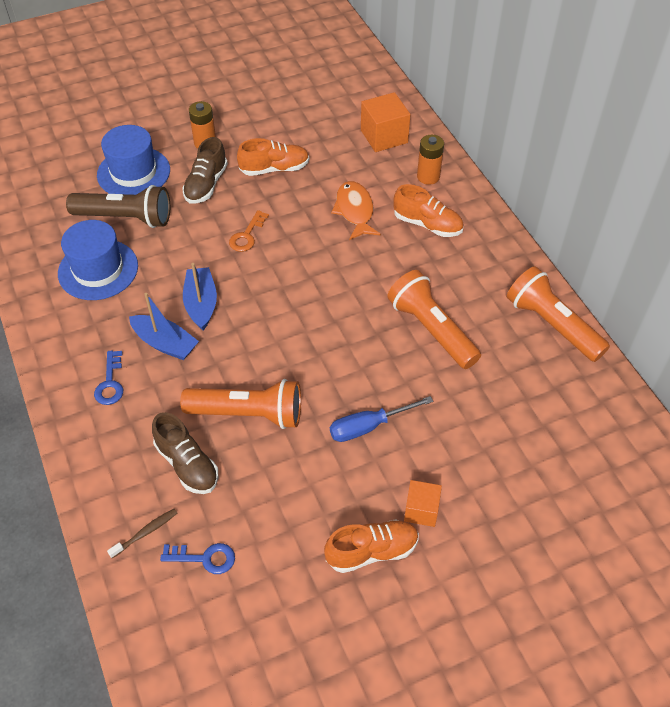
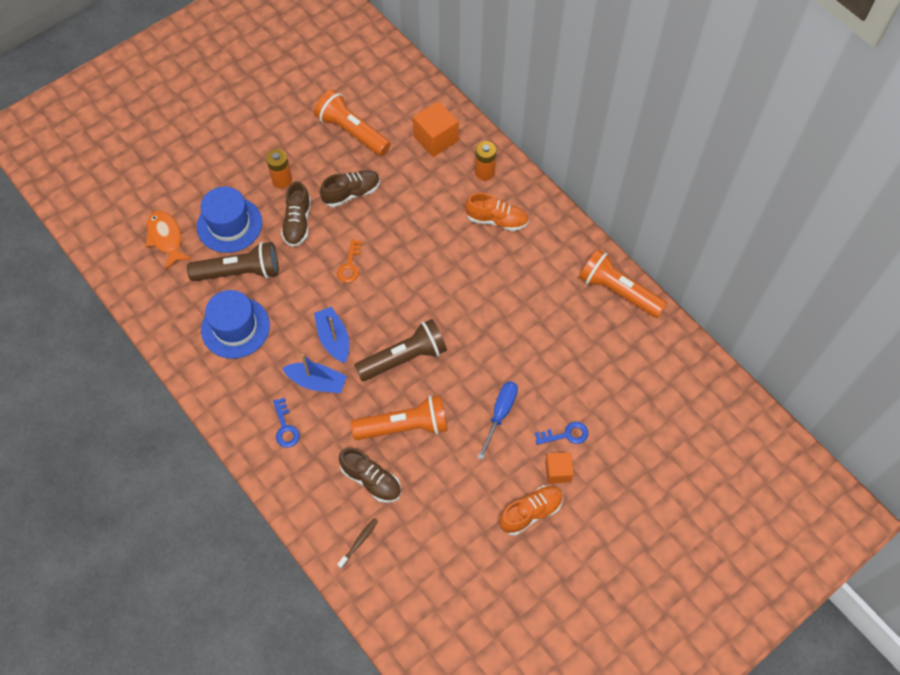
camera: 15 degrees left, 10 degrees up
blue key [160,543,235,574] -> blue key moved to [535,422,589,445]
orange shoe [237,138,309,176] -> brown shoe [320,170,380,207]
blue screwdriver [330,396,433,442] -> blue screwdriver turned 150 degrees clockwise [478,381,518,460]
orange fish [331,181,381,240] -> orange fish moved to [145,211,192,270]
orange flashlight [388,270,481,369] -> orange flashlight moved to [314,90,391,156]
none -> brown flashlight [354,319,447,381]

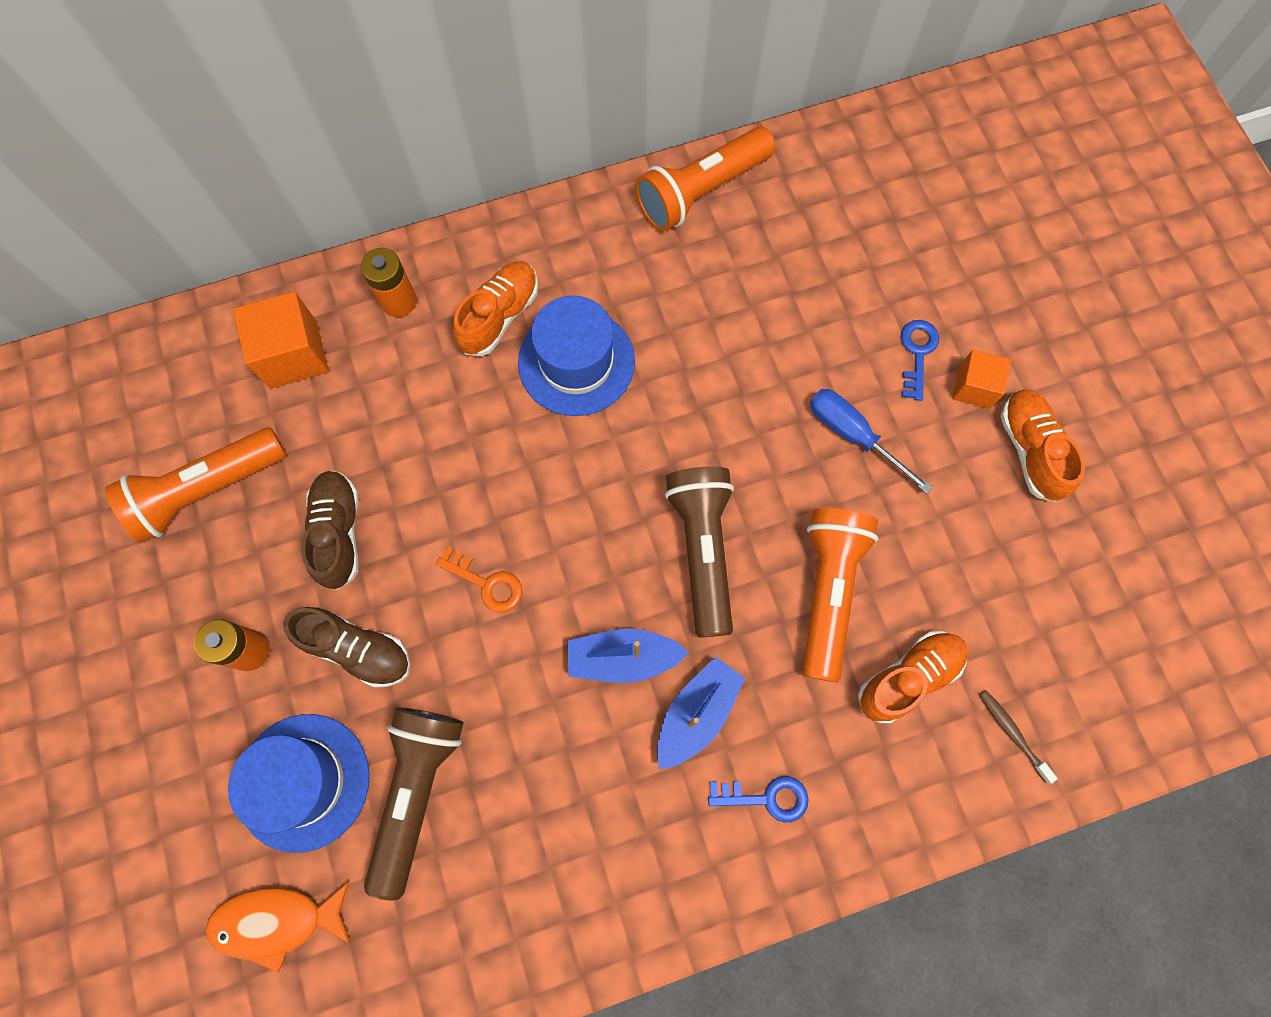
camera: 70 degrees left, 10 degrees up
blue hat [201,290,270,359] -> blue hat moved to [518,295,635,416]
brown shoe [339,447,401,503] -> orange shoe [858,631,968,723]

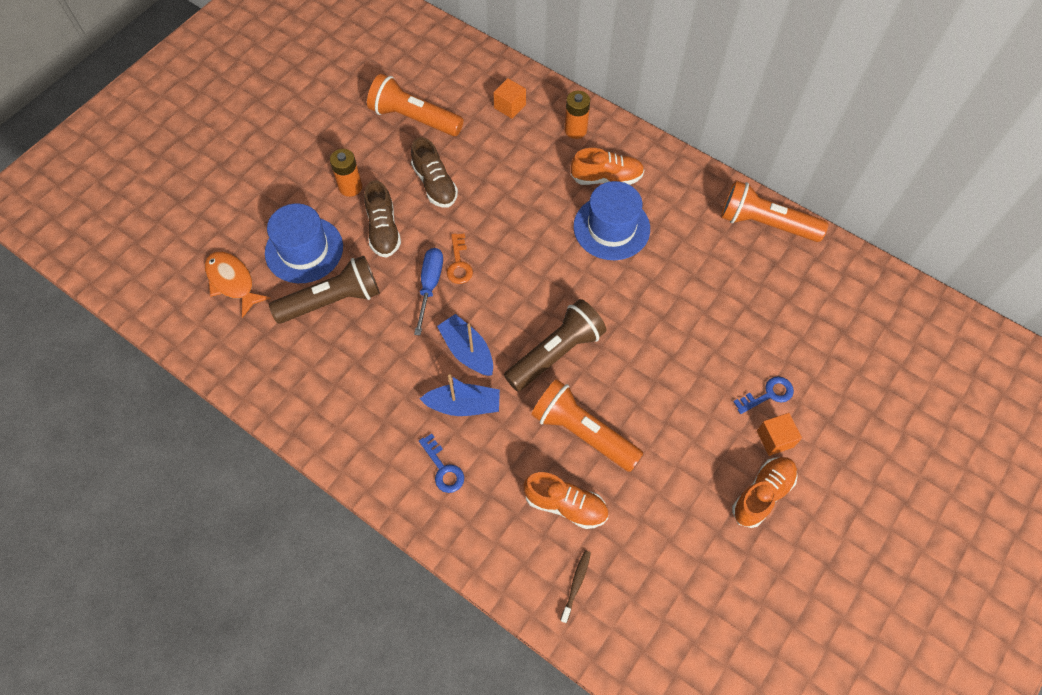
camera: 55 degrees right, 10 degrees down
orange cube [233,291,329,389] -> orange cube [493,78,526,119], size x0.63
brown shoe [301,470,359,590] -> brown shoe turned 105 degrees clockwise [411,137,458,208]
orange flashlight [802,508,878,683] -> orange flashlight turned 120 degrees counterclockwise [531,379,643,472]
blue screwdriver [810,389,933,494] -> blue screwdriver moved to [414,248,443,336]

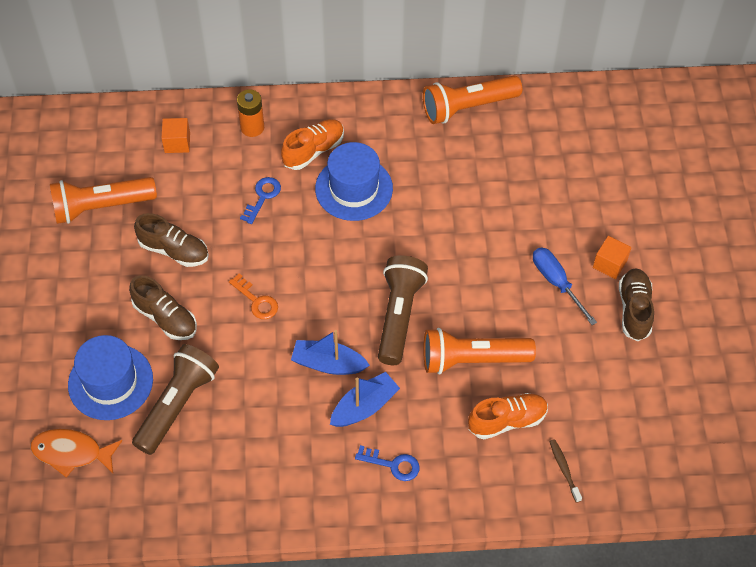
camera: 40 degrees left, 5 degrees down
orange battery [330,149,362,197] -> none
blue screwdriver [414,248,443,336] -> blue screwdriver moved to [533,247,597,325]
orange shoe [732,457,798,528] -> brown shoe [619,268,654,341]
blue key [733,377,794,414] -> blue key moved to [240,177,281,224]

